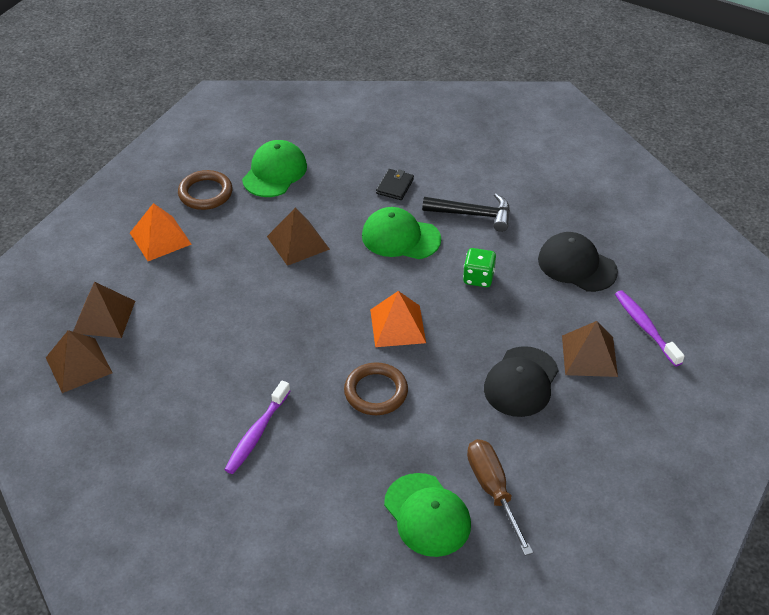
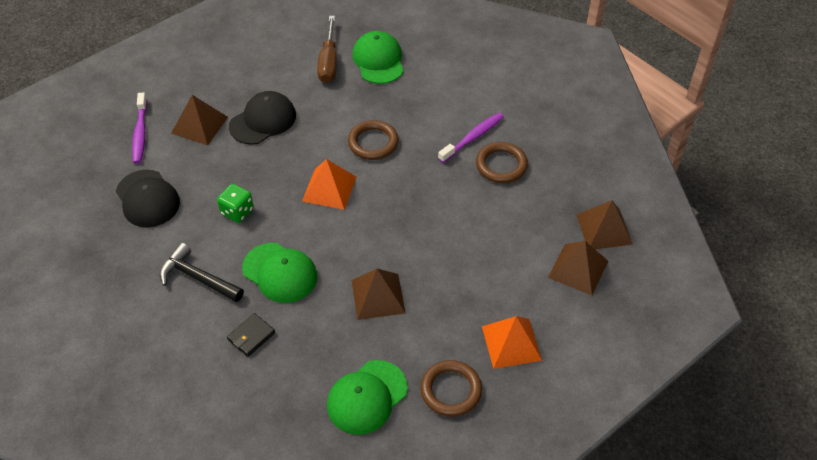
camera: 160 degrees left, 5 degrees up
none -> brown ring [476,142,528,183]

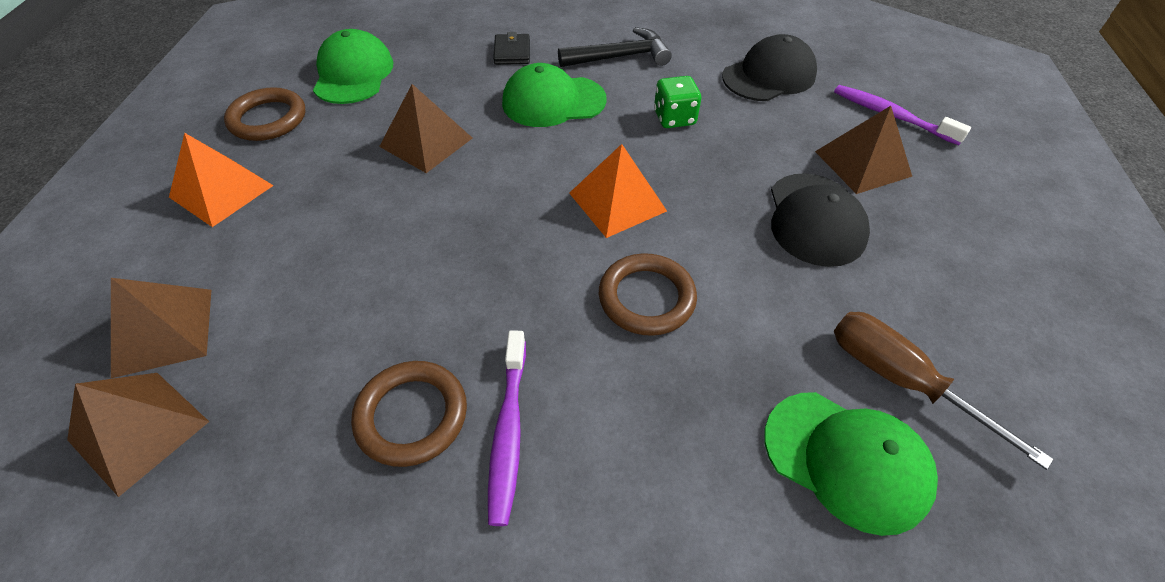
camera: 135 degrees right, 0 degrees up
black cap [116,170,180,227] -> black cap turned 135 degrees clockwise [722,34,817,101]

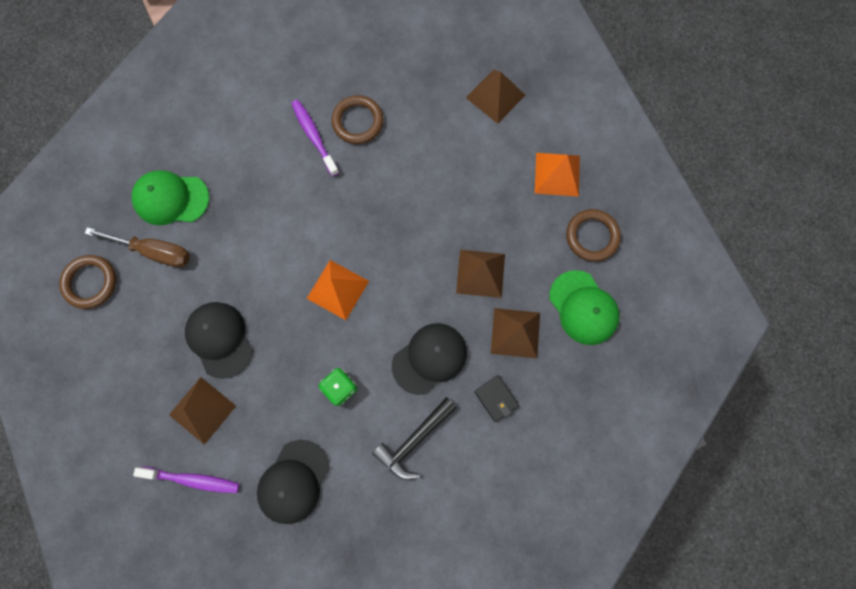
camera: 150 degrees right, 25 degrees up
brown pyramid [67,373,209,497] -> brown pyramid moved to [491,308,540,358]
green cap [502,63,607,127] -> black cap [392,323,467,395]
brown ring [599,253,697,336] -> brown ring moved to [59,255,116,309]

